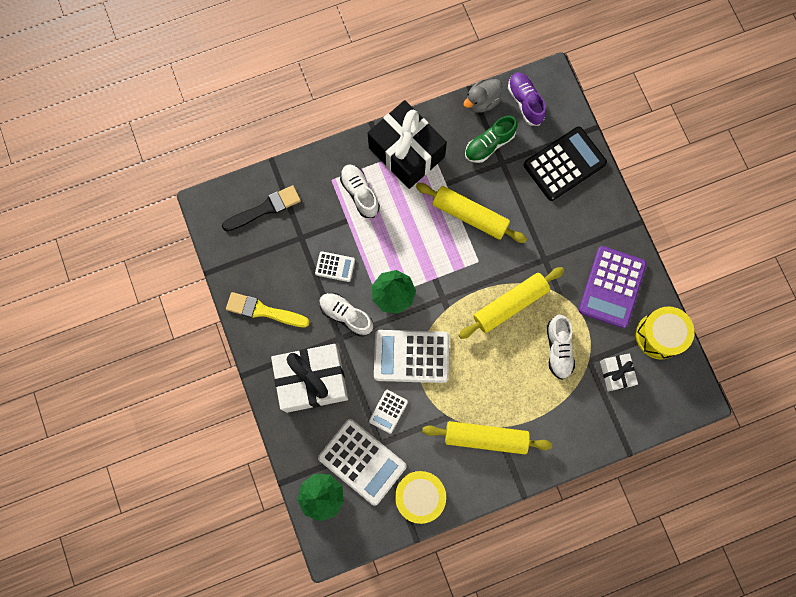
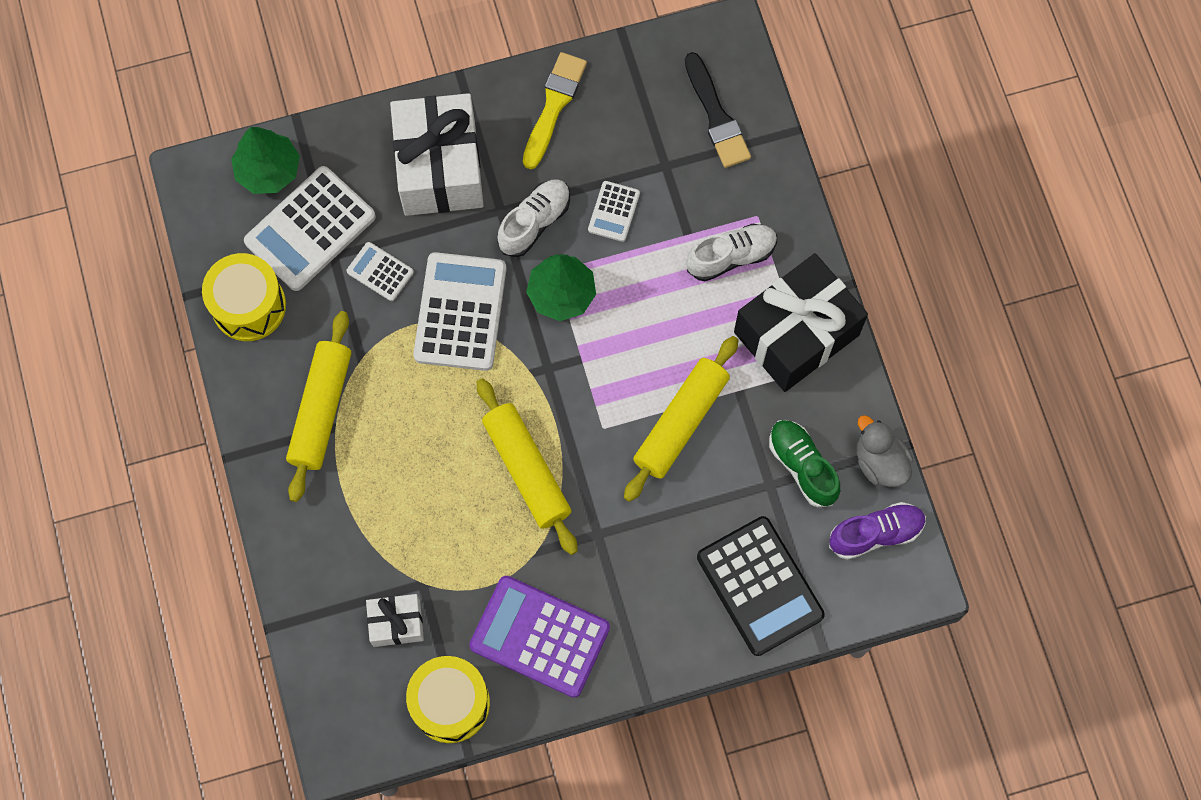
camera: 95 degrees right, 5 degrees down
white shoe [547,314,575,380] -> none

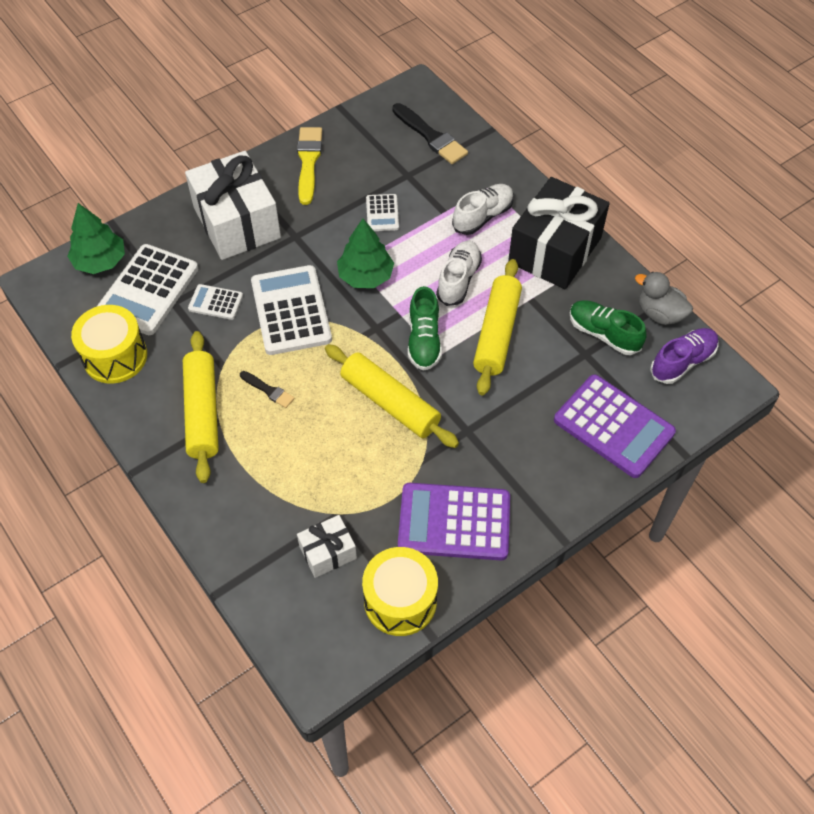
camera: 20 degrees left, 15 degrees down
white shoe [497,180,570,257] -> white shoe moved to [436,241,482,306]
black calculator [697,516,825,656] -> purple calculator [554,375,676,478]
none -> black brush [240,371,295,408]
none -> green shoe [408,286,442,371]

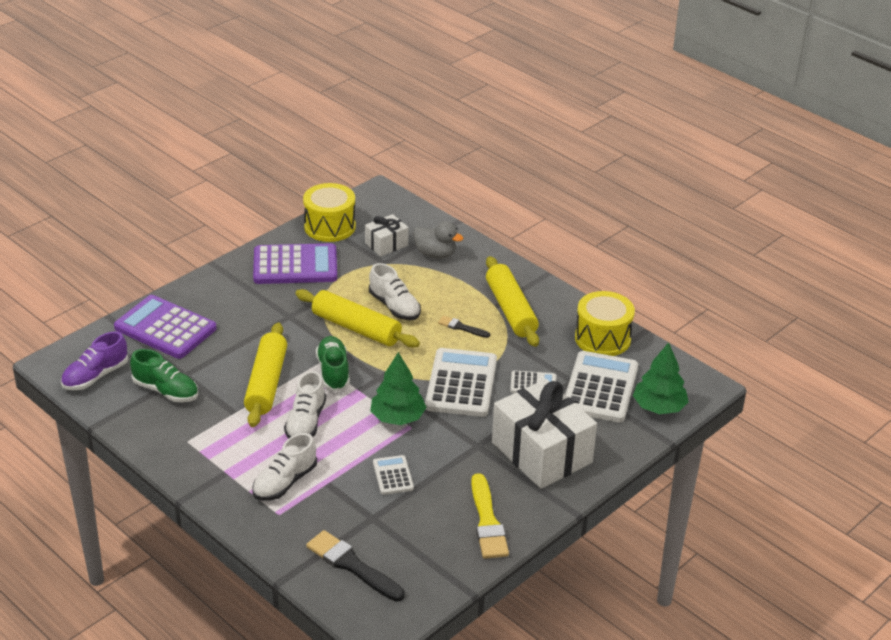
camera: 170 degrees right, 20 degrees down
white calculator [251,265,332,355] -> white calculator turned 150 degrees counterclockwise [425,348,497,417]
black gift [508,177,610,289] -> none
grey duck [635,272,693,325] -> grey duck moved to [413,221,463,259]
none -> white shoe [369,263,421,320]

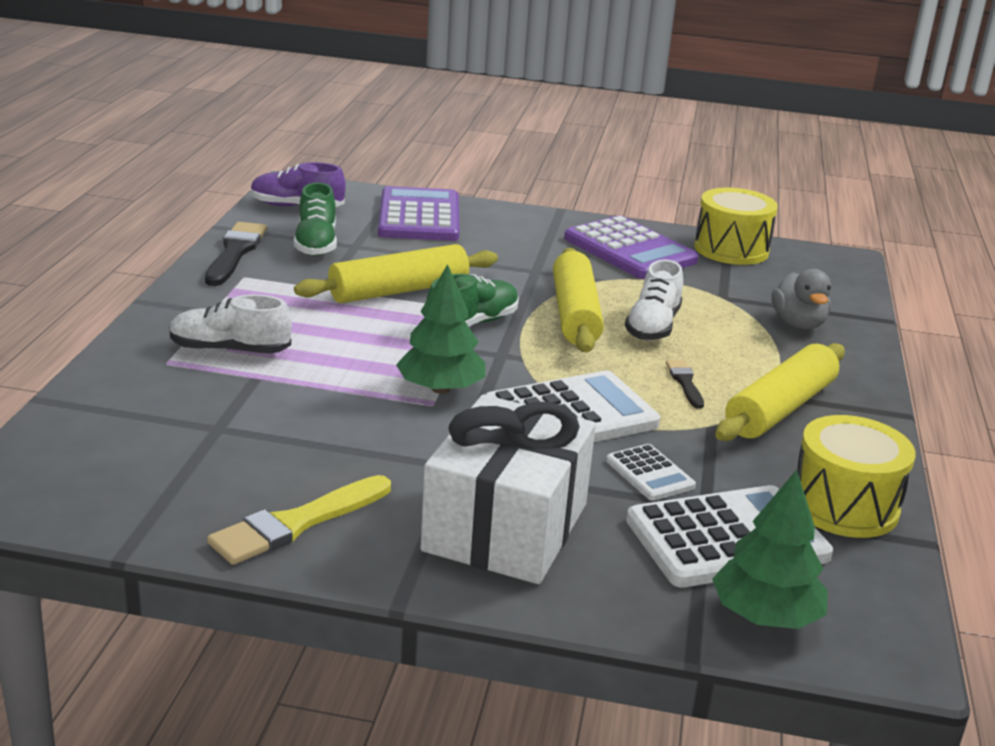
camera: 55 degrees right, 10 degrees down
white shoe [284,371,326,439] -> none
black brush [306,530,405,601] -> black brush moved to [205,222,267,286]
white gift [365,214,408,257] -> none
white calculator [373,455,414,495] -> none

